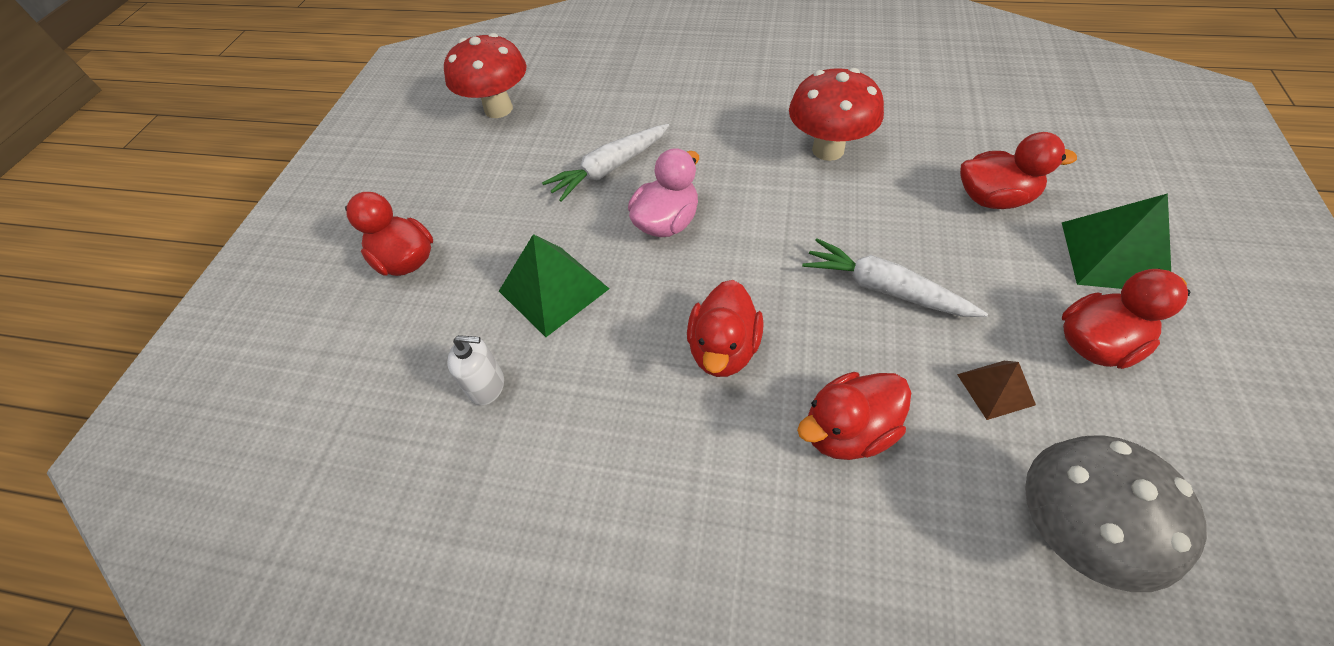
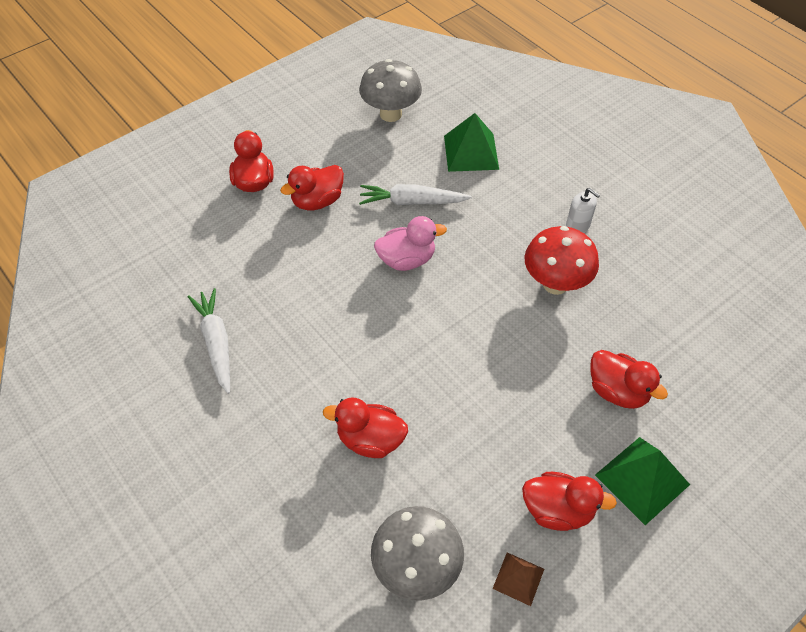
camera: 35 degrees right, 0 degrees up
red mushroom [444,33,526,118] -> grey mushroom [359,59,422,122]
white soap dispenser [447,335,504,405] -> white soap dispenser moved to [566,188,600,233]
green pyramid [499,234,610,337] -> green pyramid moved to [444,113,499,172]
red duck [687,280,764,377] -> red duck moved to [280,165,344,210]
white carrot [802,238,988,317] -> white carrot moved to [188,288,230,394]
brown pyramid [957,361,1036,420] -> brown pyramid moved to [493,552,544,606]

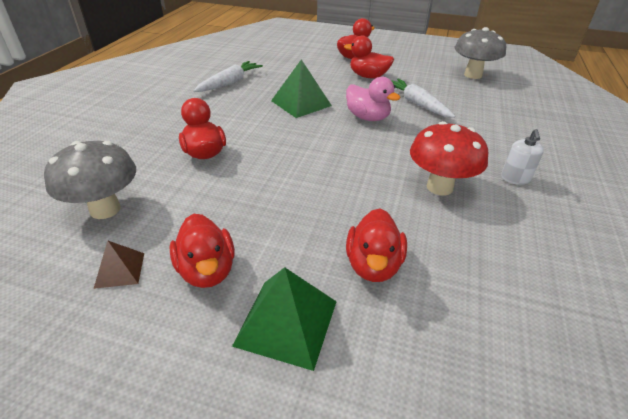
camera: 55 degrees right, 15 degrees down
green pyramid [444,113,499,172] -> green pyramid moved to [271,59,332,118]

